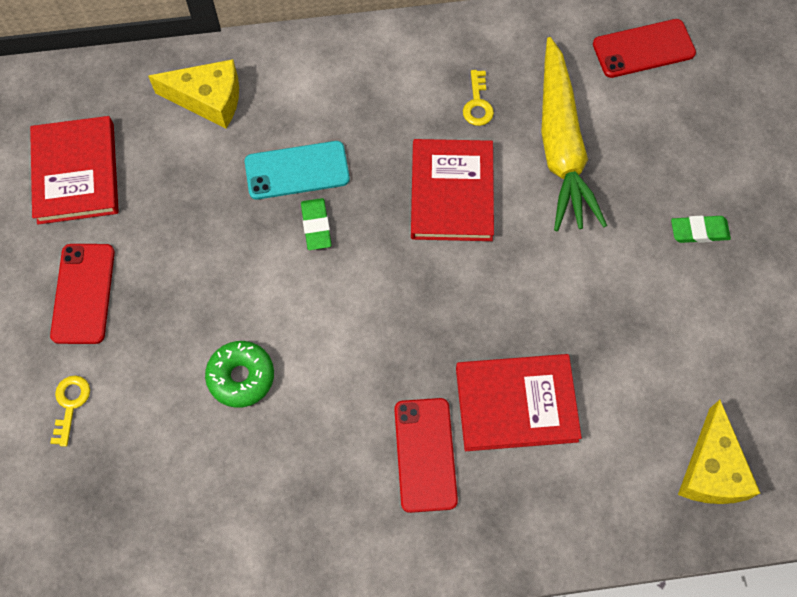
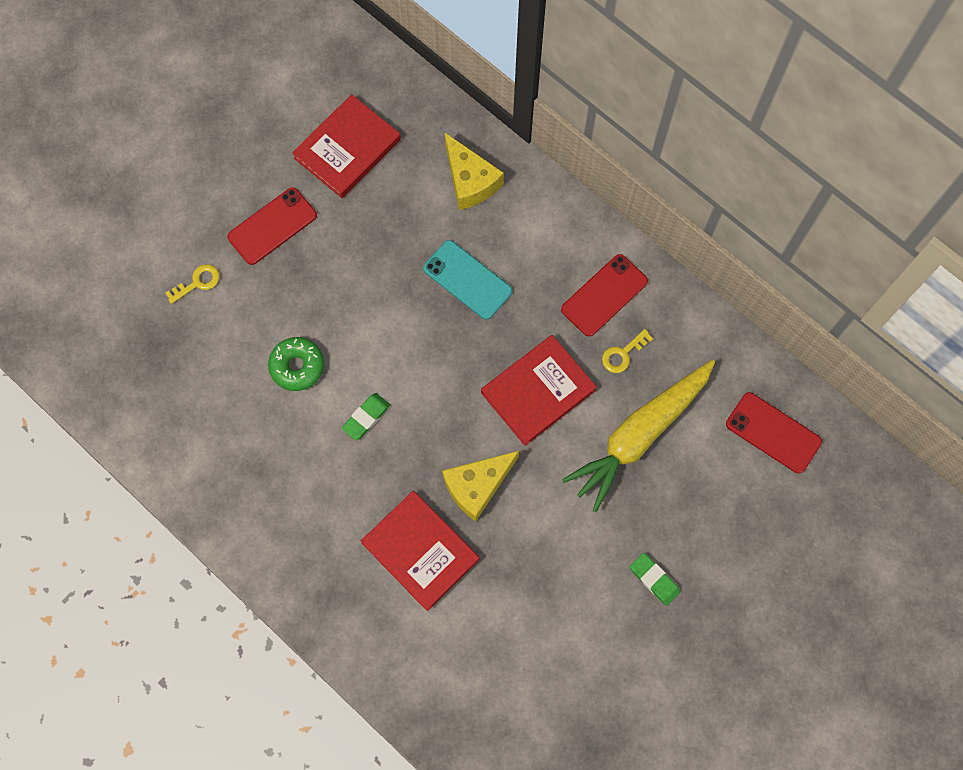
camera: 50 degrees right, 5 degrees up
green eraser [301,198,332,250] -> green eraser moved to [342,393,390,440]
red phone [394,398,458,513] -> red phone moved to [561,254,648,337]
yellow cheese [678,400,760,504] -> yellow cheese moved to [442,451,519,522]

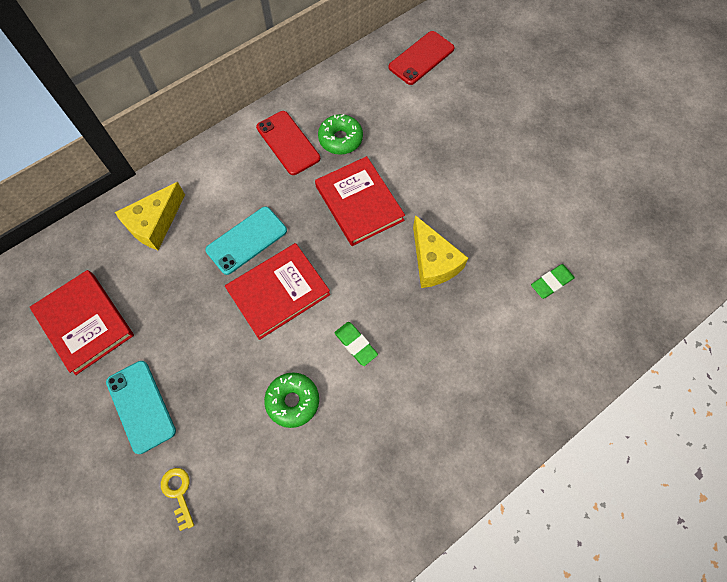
camera: 80 degrees left, 5 degrees down
red phone [227,187,317,265] -> turquoise phone [106,361,176,454]
red book [361,491,479,611] -> red book moved to [225,243,330,340]
yellow cheese [445,133,504,210] -> yellow cheese turned 150 degrees clockwise [115,182,185,250]
yellow carrot [562,360,715,512] -> none
yellow key [602,329,653,373] -> green donut [318,114,363,155]
green eraser [630,553,680,606] -> green eraser moved to [531,264,575,299]

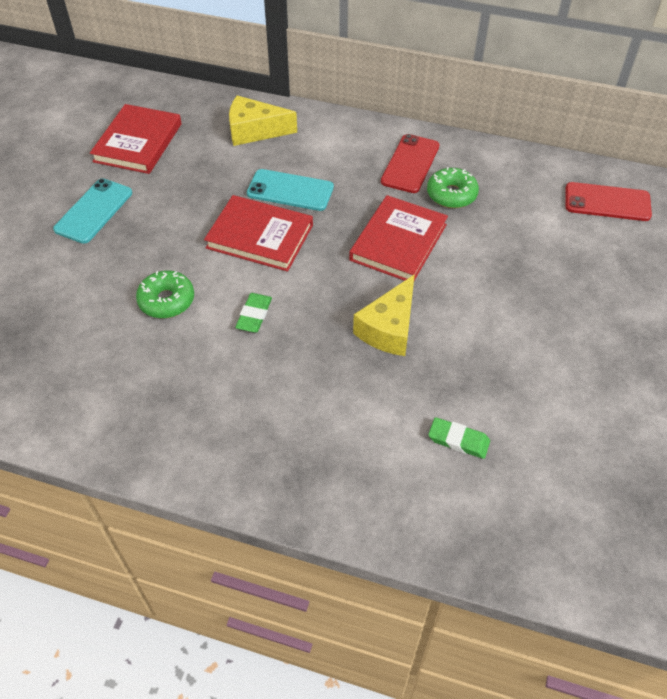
camera: 55 degrees right, 15 degrees down
yellow key [161,468,194,531] -> none

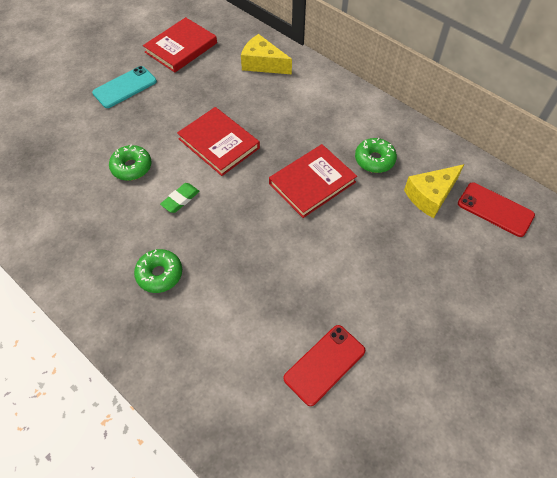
camera: 25 degrees right, 5 degrees up
turquoise phone [247,169,334,211] -> none
yellow cheese [353,274,415,356] -> yellow cheese moved to [404,164,464,218]
red phone [381,134,439,193] -> red phone moved to [283,325,365,406]
green eraser [428,417,490,459] -> none
none -> green donut [134,249,182,293]

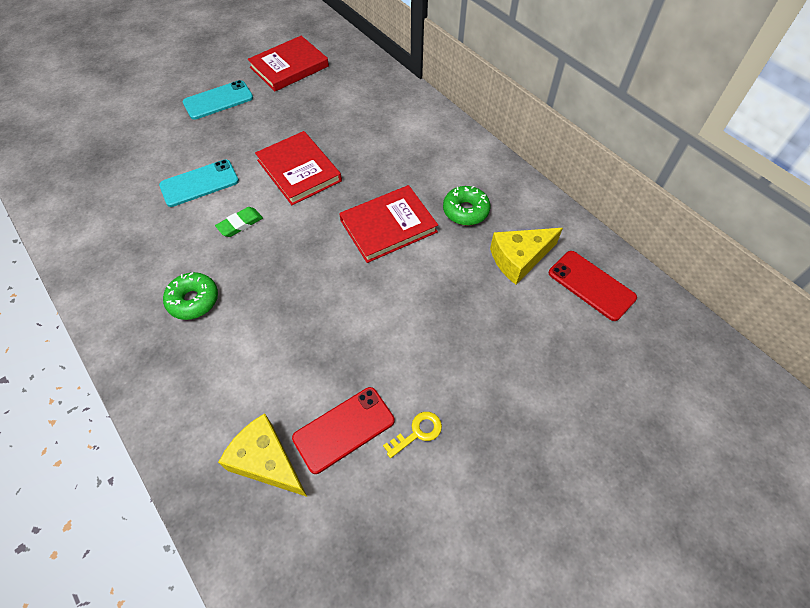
camera: 10 degrees right, 0 degrees up
green donut [109,145,152,181] -> turquoise phone [159,160,239,207]
yellow cheese [241,34,292,75] -> yellow cheese moved to [218,413,307,497]
none -> yellow key [383,412,442,458]

